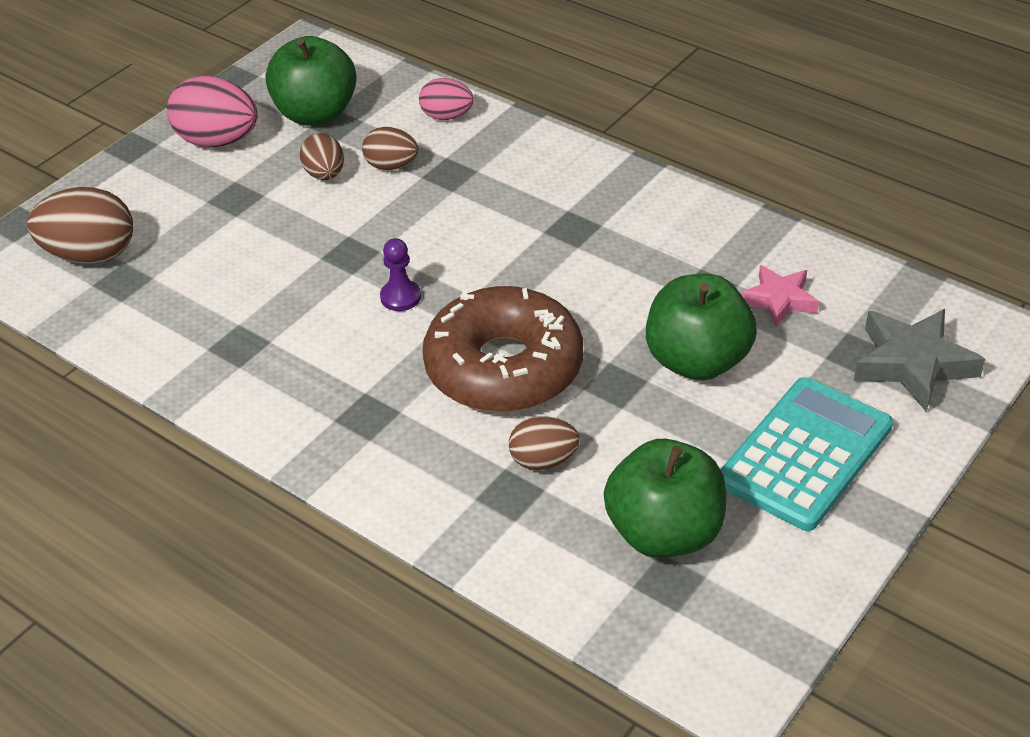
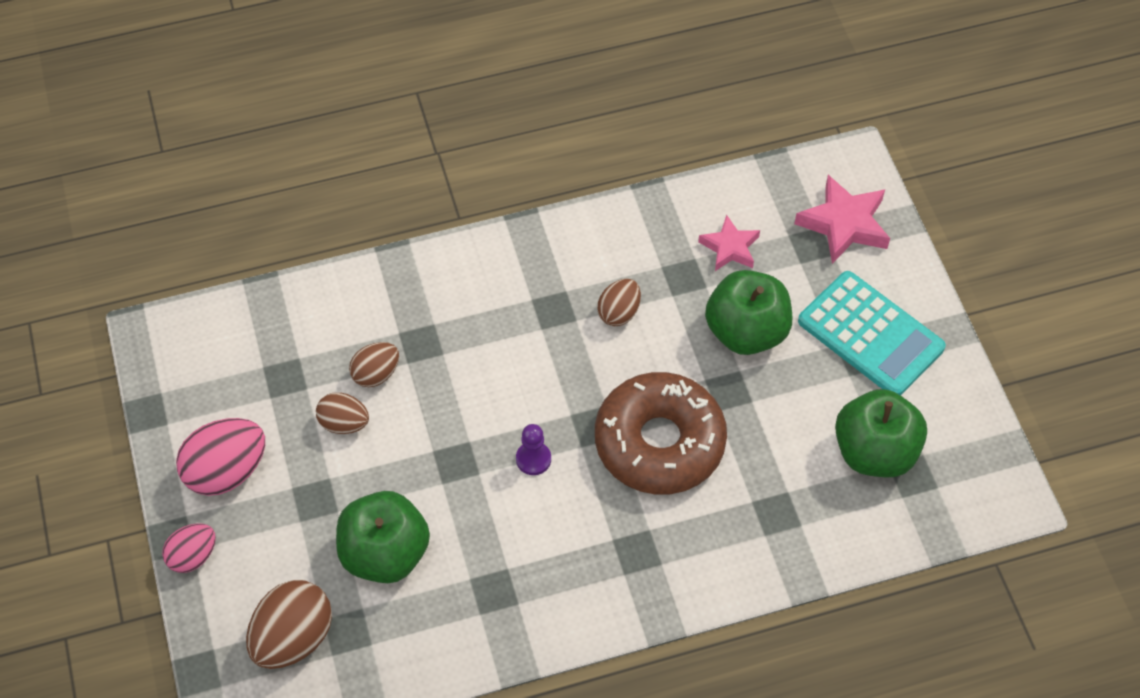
camera: 55 degrees left, 15 degrees up
green apple [265,36,357,125] -> green apple moved to [336,491,430,583]
pink egg [419,78,474,120] -> pink egg moved to [162,523,216,573]
brown egg [509,416,580,470] -> brown egg moved to [597,279,641,326]
turquoise calculator [720,377,893,531] -> turquoise calculator turned 150 degrees clockwise [798,271,946,395]
grey star [854,309,985,411] -> pink star [794,175,890,264]

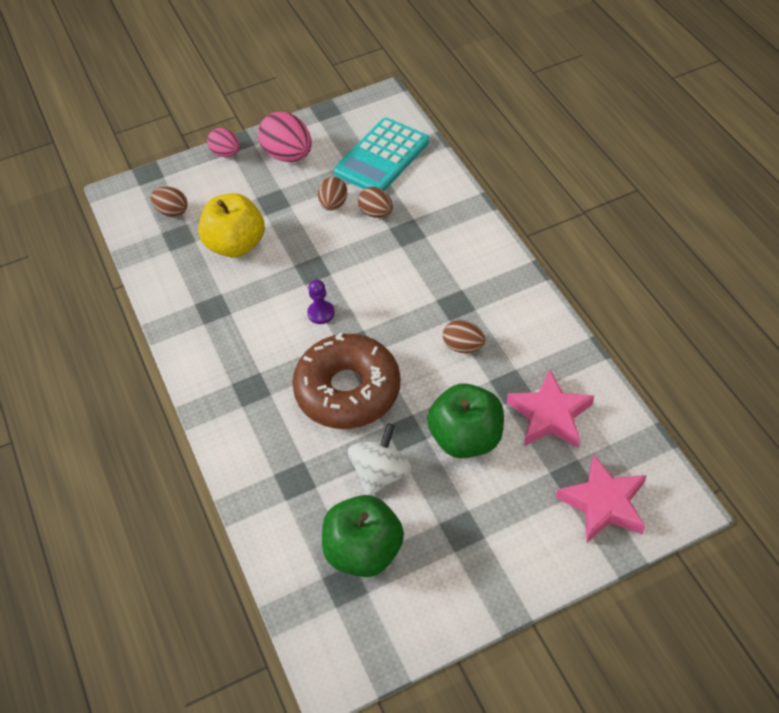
camera: 85 degrees right, 5 degrees down
brown egg [246,580,332,669] -> brown egg [151,187,188,217], size x0.60
green apple [336,491,430,583] -> yellow apple [198,193,265,258]
pink star [698,214,760,271] -> pink star [507,370,594,448], size x1.56
turquoise calculator [798,271,946,395] -> turquoise calculator moved to [334,118,429,191]
none -> white spinning top [348,423,412,495]

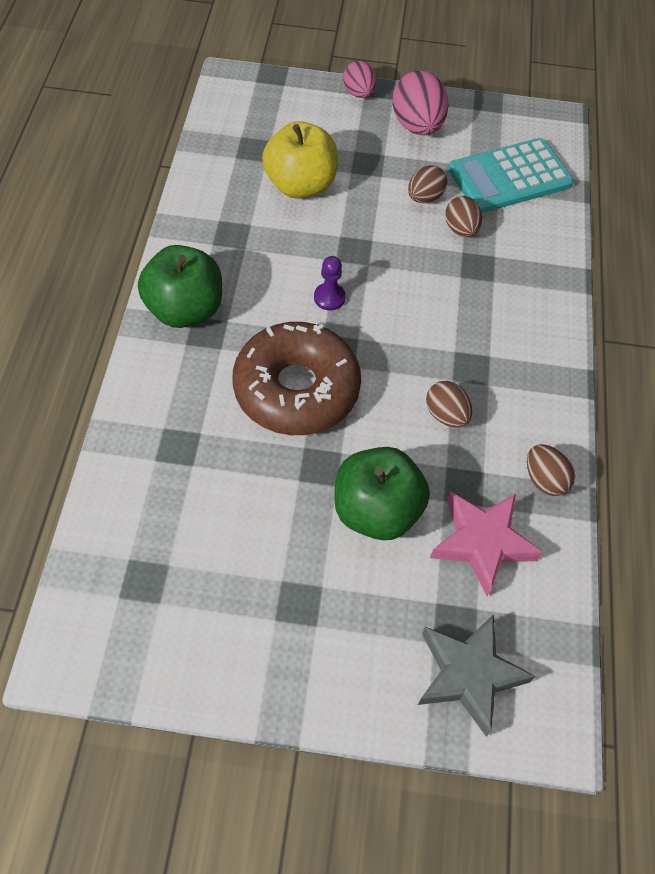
camera: 25 degrees right, 5 degrees up
brown egg [151,187,188,217] -> brown egg moved to [527,444,575,496]
green apple [322,495,404,577] -> green apple moved to [138,245,222,328]
white spinning top [348,423,412,495] -> none
pink star [556,454,647,543] -> grey star [418,614,535,737]

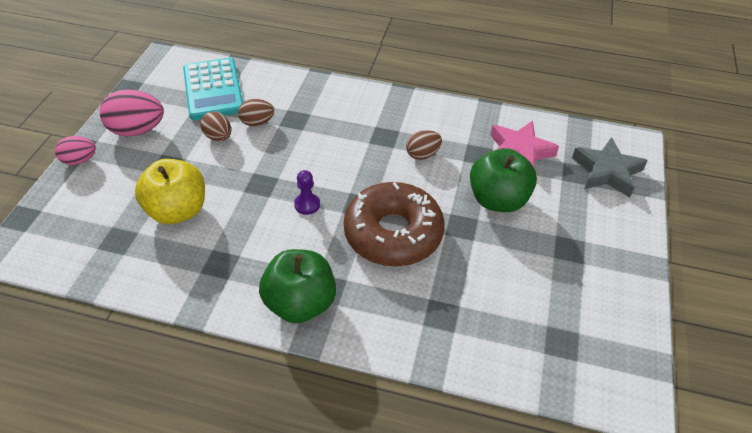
camera: 80 degrees left, 10 degrees down
brown egg [527,444,575,496] -> none

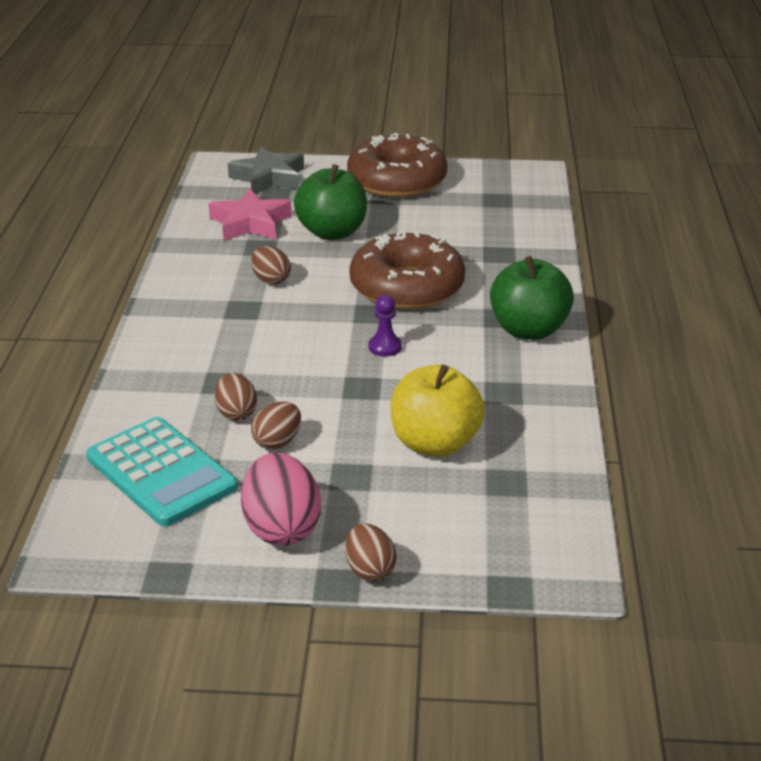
camera: 100 degrees left, 15 degrees down
pink egg [55,136,96,165] -> brown egg [345,524,397,581]
turquoise calculator [183,58,243,120] -> turquoise calculator turned 75 degrees clockwise [86,417,238,527]
none -> brown donut [347,133,447,198]

